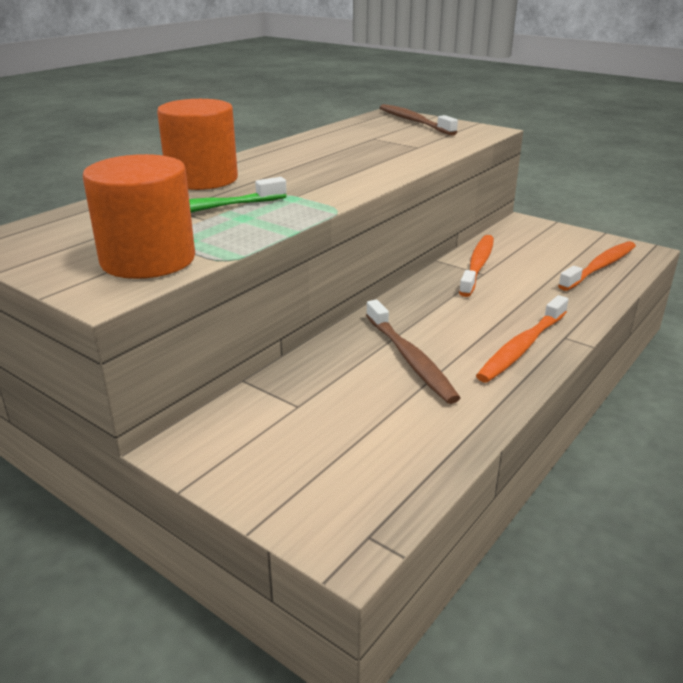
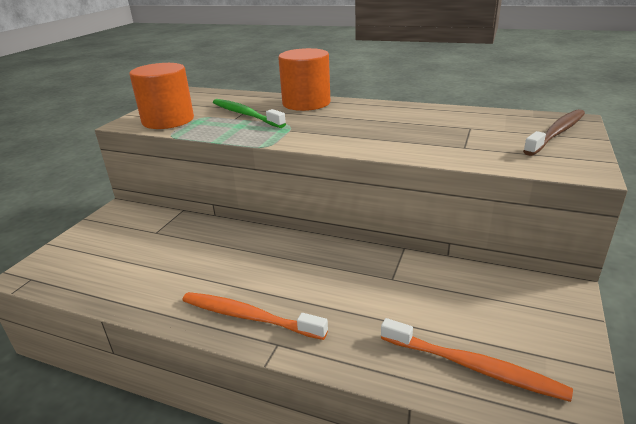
camera: 75 degrees right, 0 degrees up
brown toothbrush [366,300,460,404] -> none
orange toothbrush [459,235,494,297] -> none

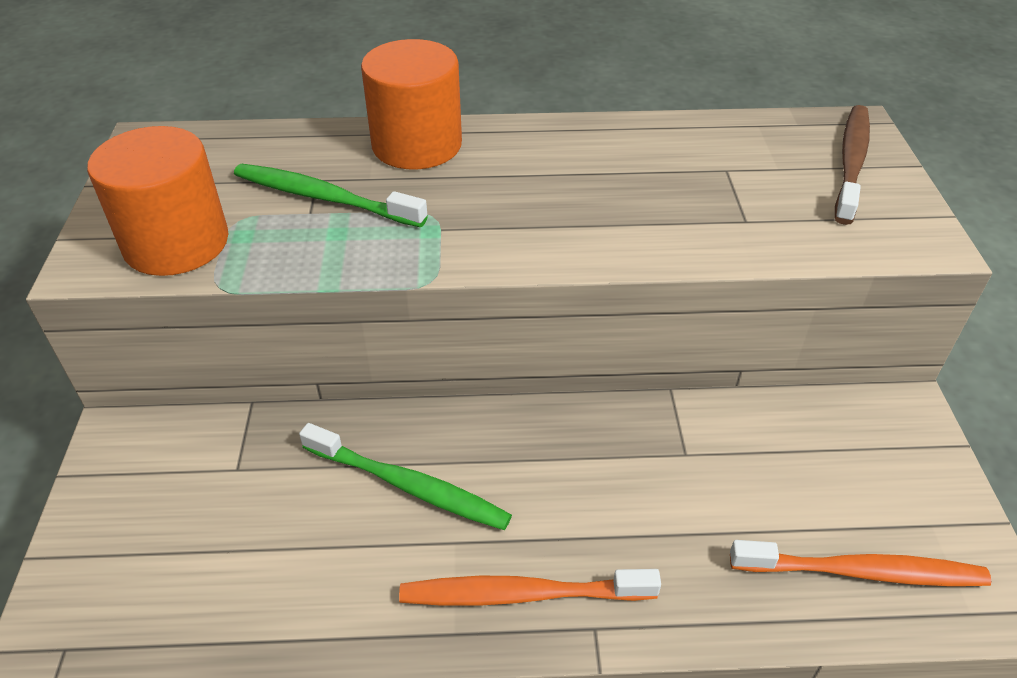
camera: 25 degrees left, 15 degrees up
none -> green toothbrush [299,423,512,530]

